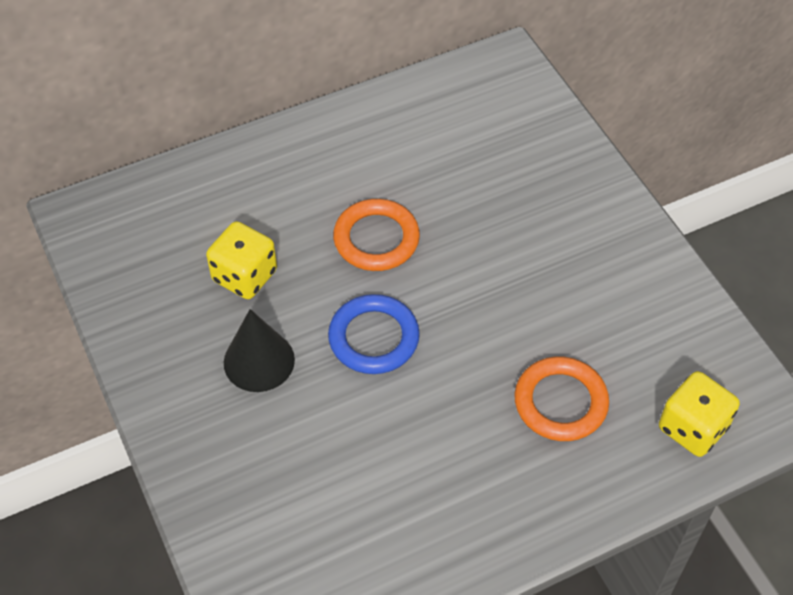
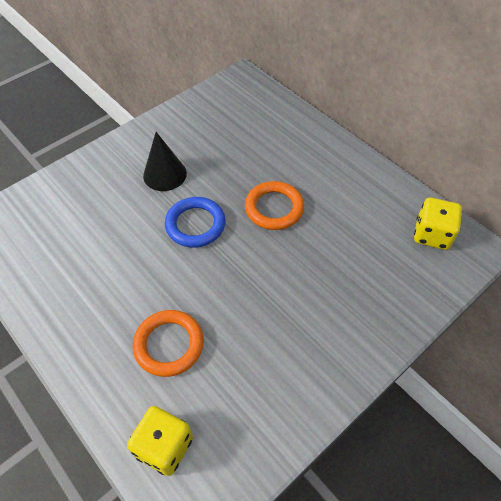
camera: 75 degrees right, 0 degrees up
yellow dice [206,221,277,299] -> yellow dice moved to [414,197,462,250]

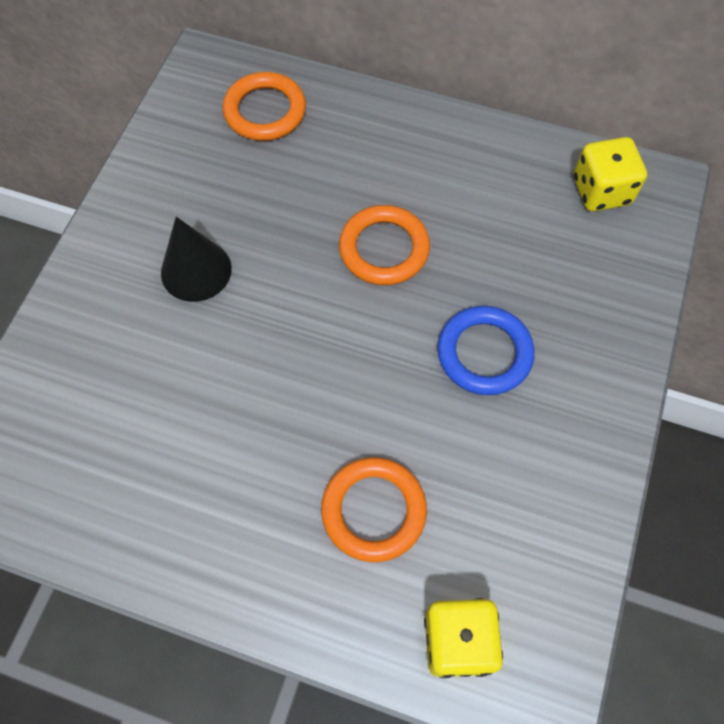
camera: 30 degrees left, 10 degrees up
blue ring [165,197,226,248] -> blue ring moved to [437,306,534,395]
none -> orange ring [223,72,306,141]

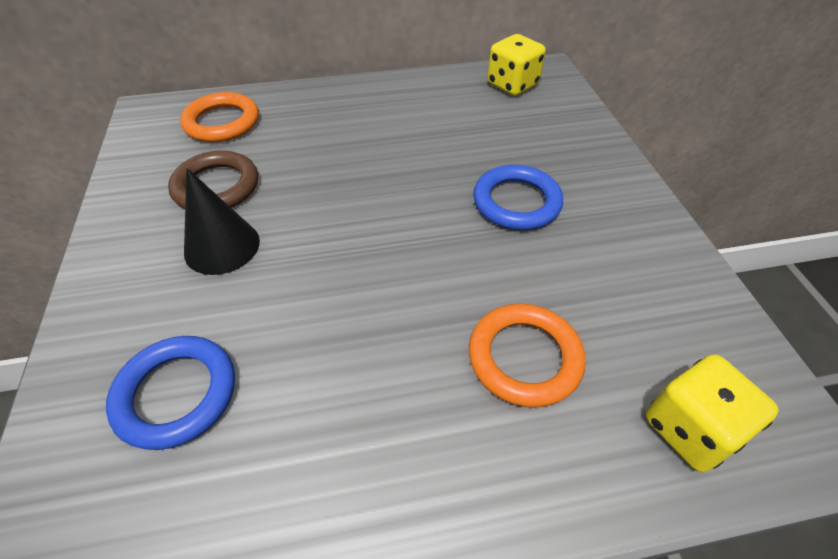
camera: 30 degrees left, 15 degrees down
orange ring [339,205,430,285] -> none
none -> blue ring [106,336,235,450]
none -> brown ring [168,151,258,209]

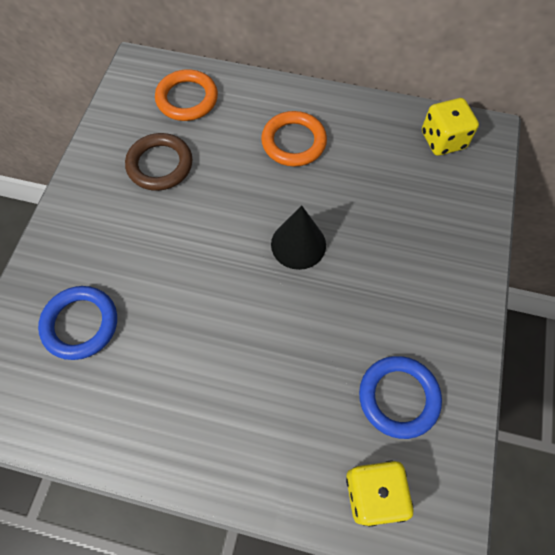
camera: 25 degrees right, 15 degrees up
black cone [184,168,260,275] -> black cone moved to [271,205,326,270]
orange ring [469,304,586,408] -> orange ring moved to [261,111,327,167]
blue ring [473,165,563,230] -> blue ring moved to [359,356,442,439]

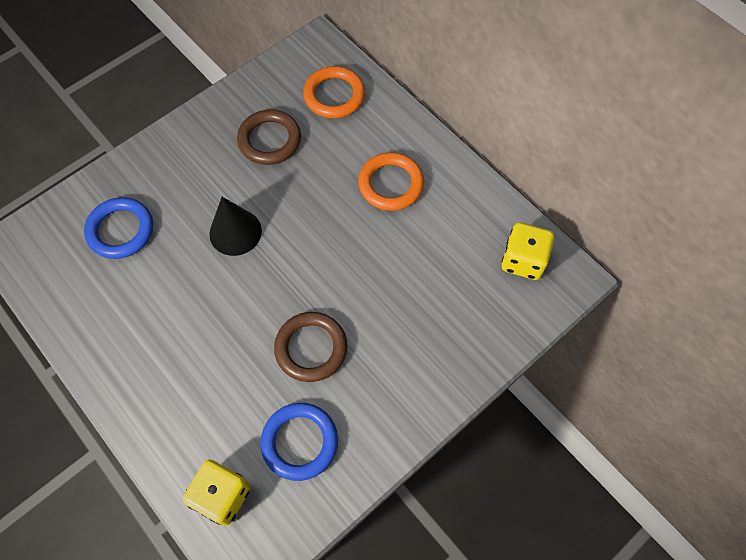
camera: 35 degrees right, 0 degrees up
black cone [271,205,326,270] -> black cone moved to [209,197,262,256]
none -> brown ring [274,312,348,382]

